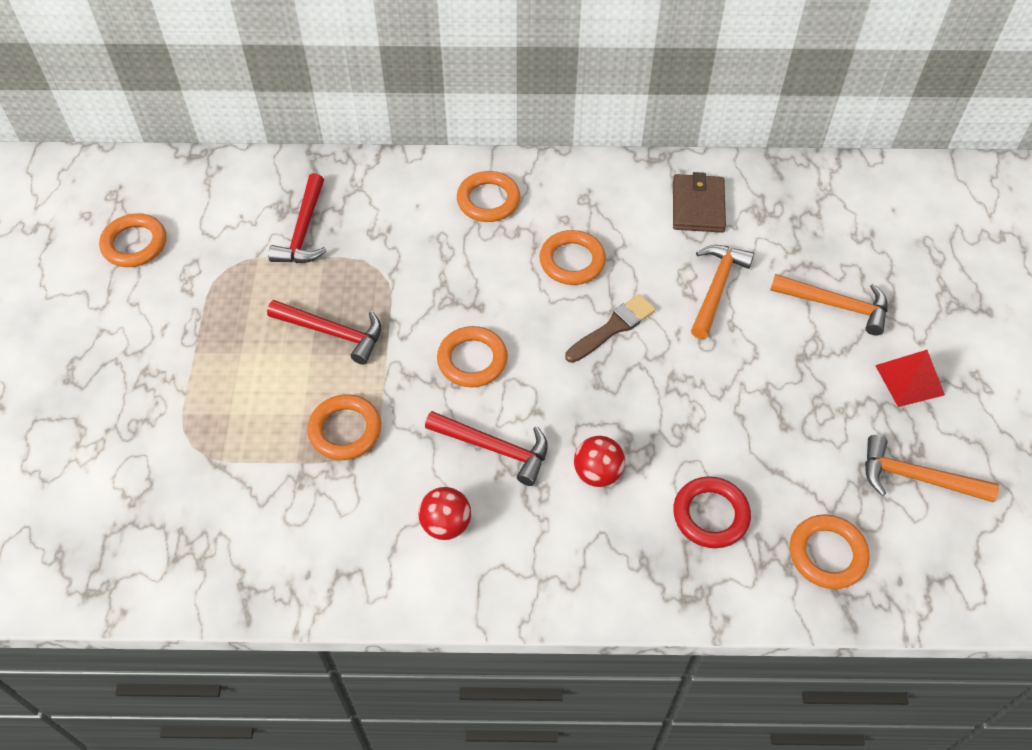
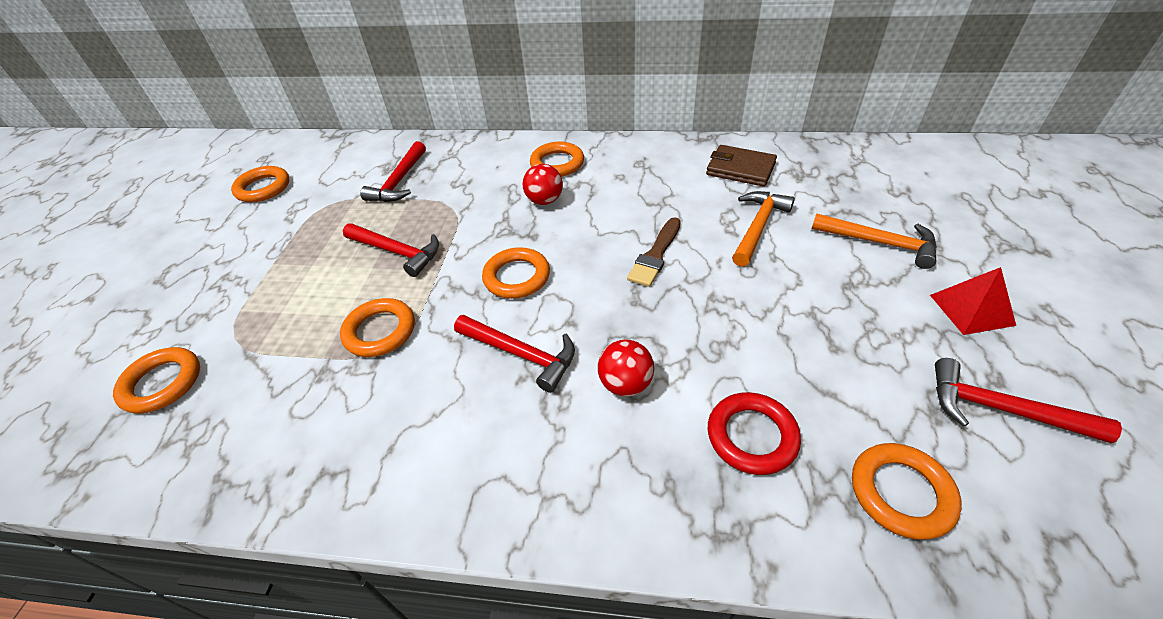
camera: 10 degrees right, 10 degrees down
red ball [418,487,471,540] -> red ball moved to [522,164,563,205]
orange ring [539,230,606,285] -> orange ring moved to [113,347,200,414]
brown brush [565,294,656,363] -> brown brush turned 150 degrees clockwise [627,217,681,287]
brown wallet [673,172,726,233] -> brown wallet turned 75 degrees counterclockwise [706,145,777,187]
orange hammer [865,435,999,502] -> red hammer [935,358,1122,443]

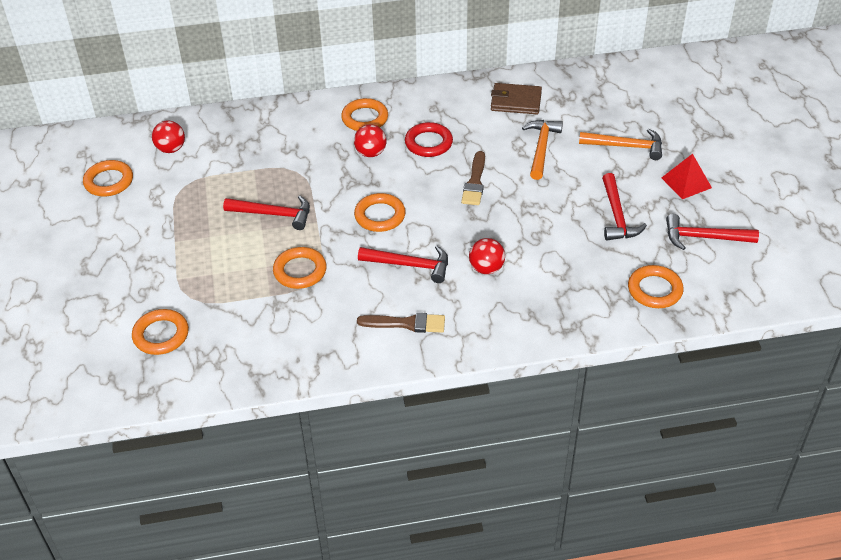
camera: 20 degrees left, 0 degrees up
red hammer [360,141,426,202] -> red hammer moved to [602,173,647,241]
red ring [708,392,801,475] -> red ring moved to [405,122,453,157]
none -> red ball [152,120,185,153]
none -> brown brush [357,313,445,333]

